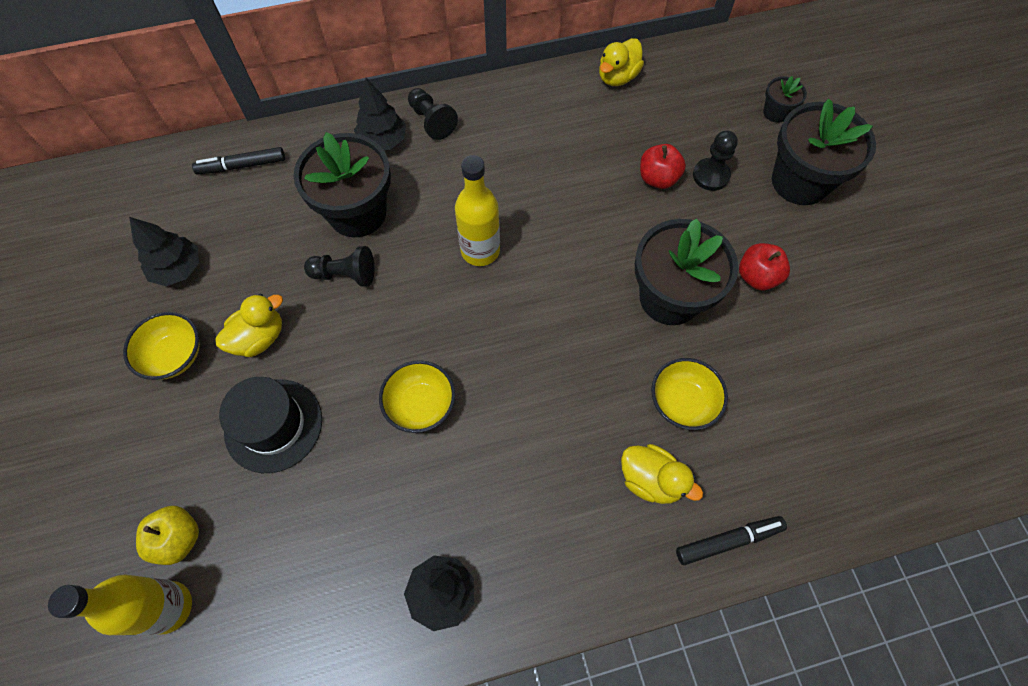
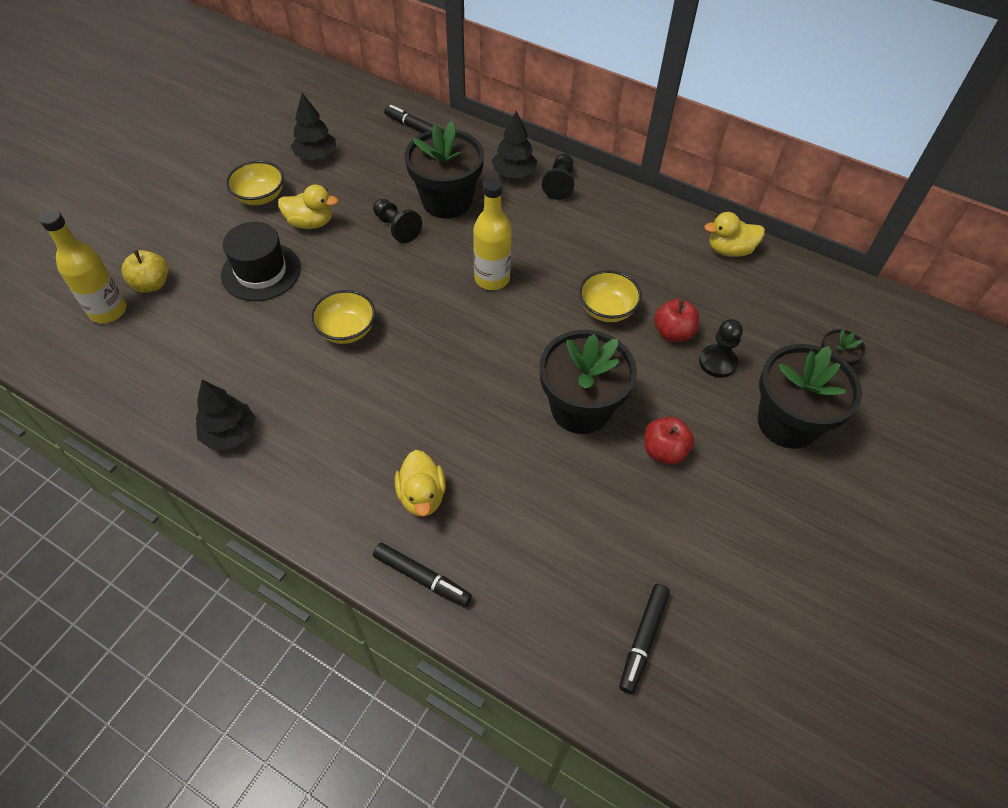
camera: 45 degrees right, 10 degrees down
yellow bowl [651,358,728,430] -> yellow bowl moved to [579,270,642,322]
none -> black marker [620,584,670,694]

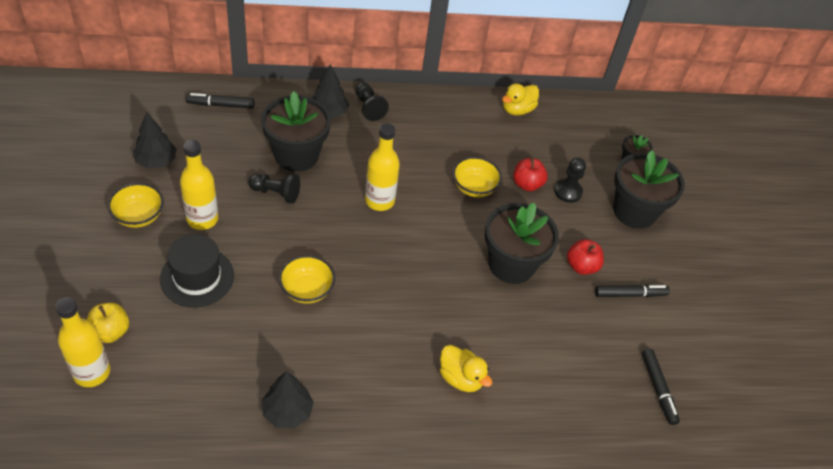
camera: 40 degrees left, 5 degrees down
yellow duck [278,185,338,229] -> yellow bottle [180,140,218,230]
black marker [373,543,472,607] -> black marker moved to [595,284,670,297]

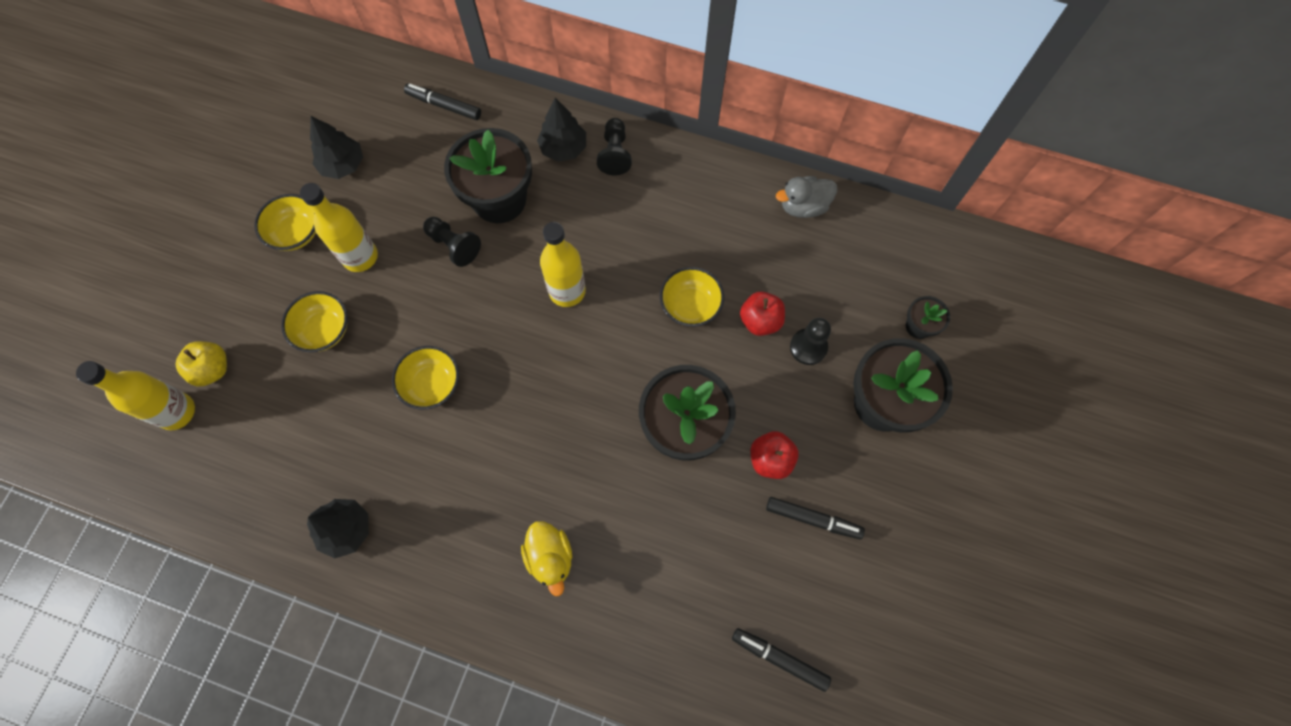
camera: 30 degrees right, 20 degrees up
black hat [160,234,234,308] -> yellow bowl [281,291,348,352]
yellow duck [502,83,539,116] -> grey duck [776,176,837,218]
black marker [642,349,680,425] -> black marker turned 105 degrees clockwise [732,628,831,692]

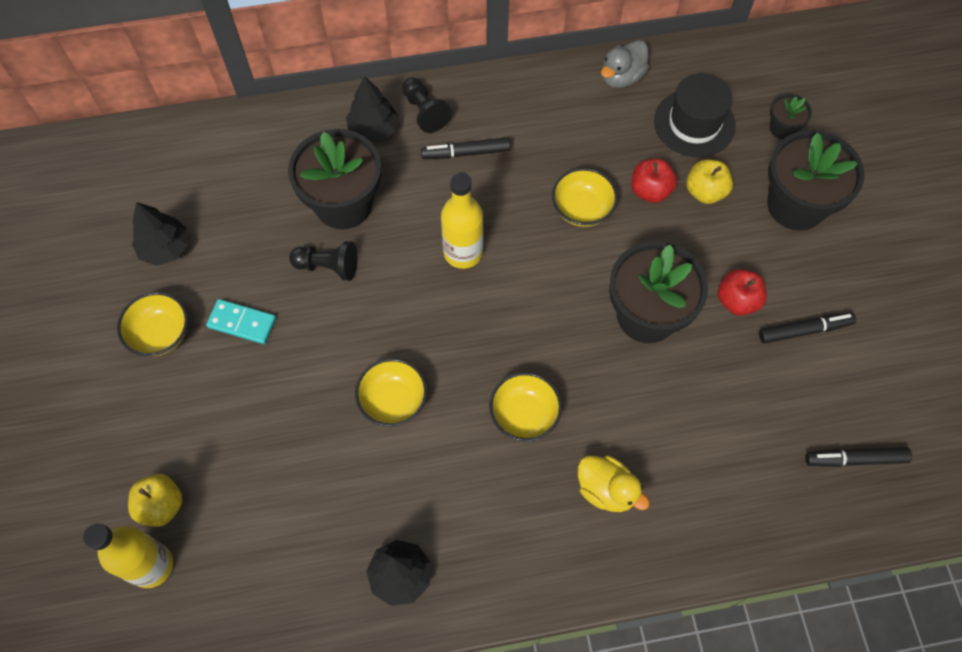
camera: 30 degrees left, 5 degrees down
yellow bowl [281,291,348,352] -> yellow bowl moved to [489,372,562,441]
yellow bottle [300,183,378,272] -> turquoise domino [206,299,276,344]
black marker [404,83,481,120] -> black marker moved to [421,137,511,159]
black pawn [790,318,831,365] -> yellow apple [686,159,733,204]
none -> black hat [654,73,736,157]

